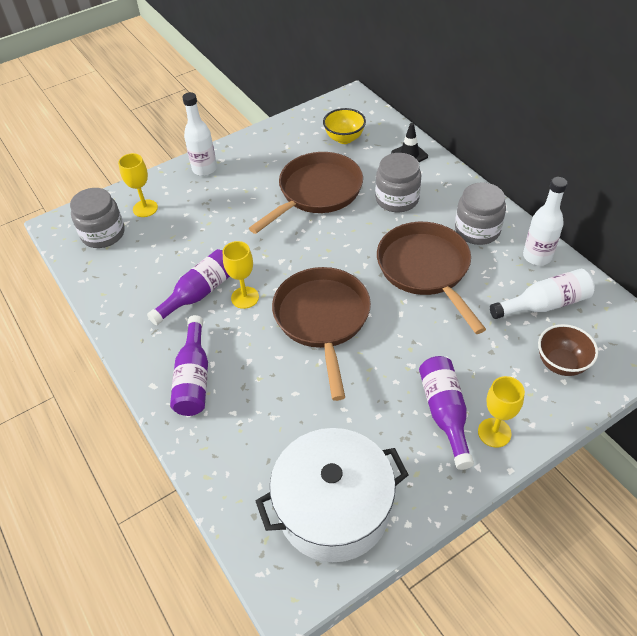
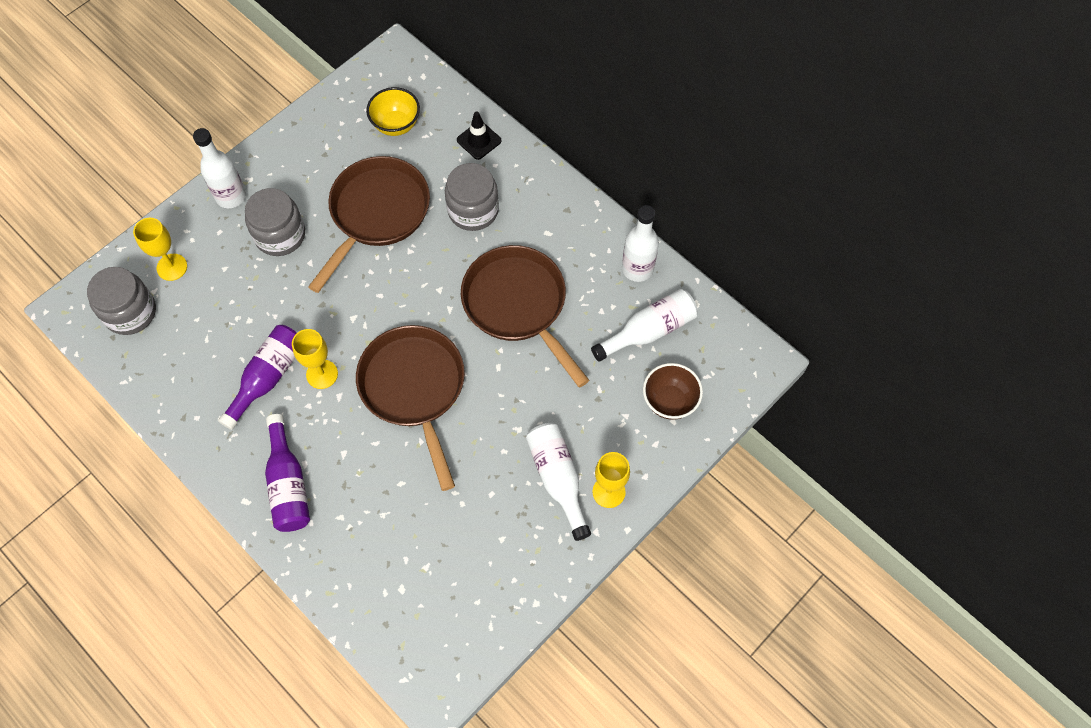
camera: 15 degrees left, 15 degrees up
white pot [256,428,409,562] -> none
purple bottle [419,356,474,470] -> white bottle [526,423,591,541]
grey jar [455,182,506,245] -> grey jar moved to [245,188,305,256]

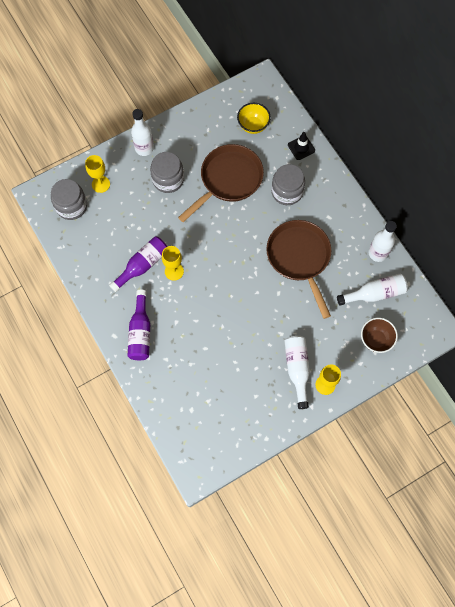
camera: 15 degrees right, 5 degrees up
brown pan [356,325,465,491] -> none

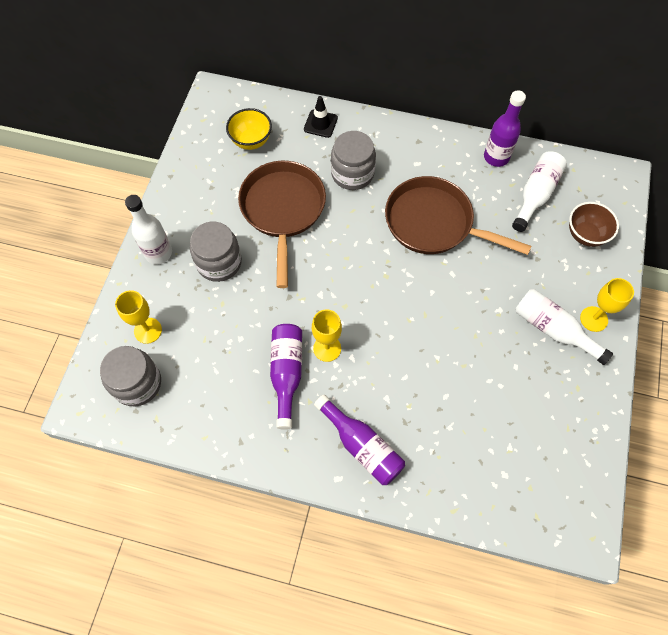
camera: 45 degrees left, 5 degrees down
white bottle [368,221,397,262] -> purple bottle [484,90,526,167]

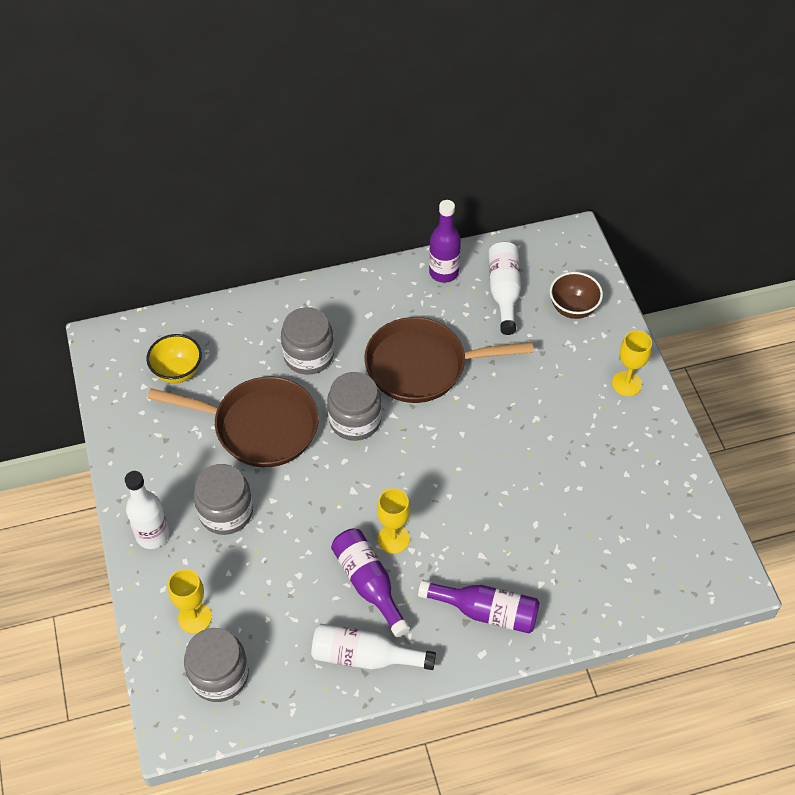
camera: 30 degrees left, 10 degrees down
brown pan [238,161,326,288] -> brown pan turned 135 degrees clockwise [147,377,319,467]
black traffic cone [304,96,338,138] -> none
white bottle [515,289,613,365] -> white bottle moved to [311,624,436,670]
none -> grey jar [327,372,382,441]

